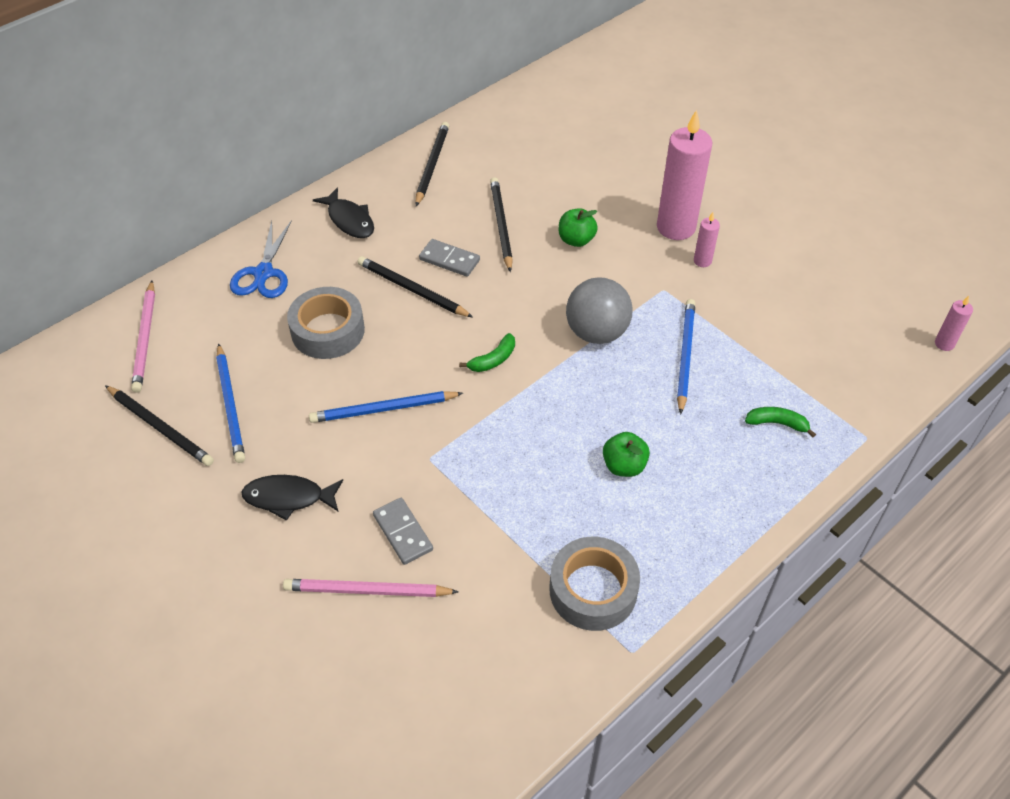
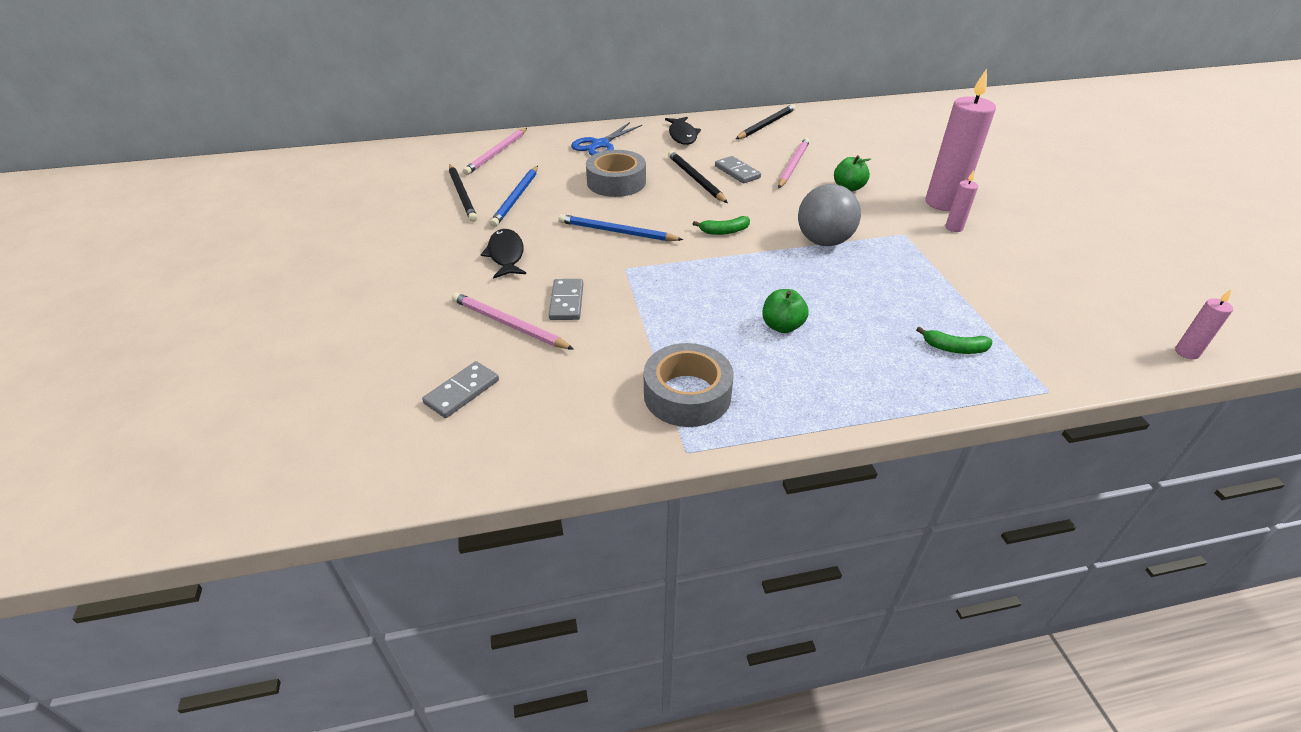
camera: 30 degrees right, 10 degrees down
black fish [242,475,343,521] -> black fish turned 45 degrees clockwise [481,229,526,279]
black pencil [490,177,513,272] -> pink pencil [778,138,810,188]
blue pencil [677,299,695,415] -> none
green banana [745,407,816,438] -> green banana turned 150 degrees clockwise [916,326,992,354]
none -> grey domino [422,361,499,418]

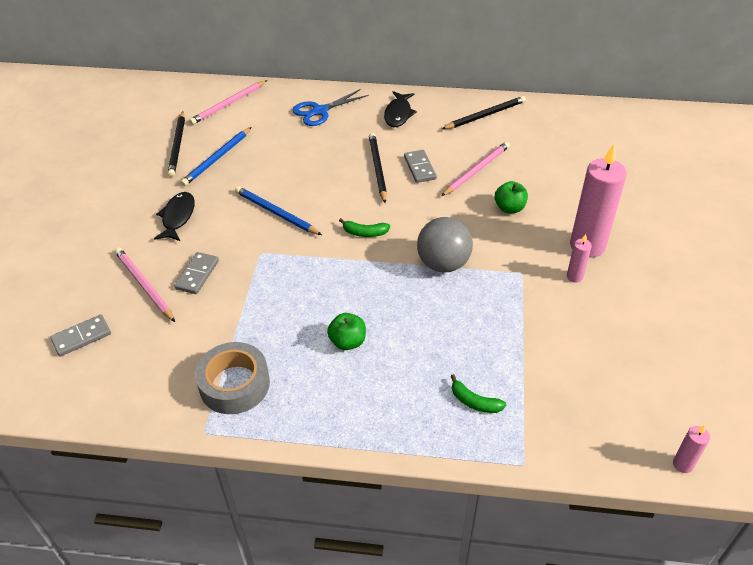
camera: 20 degrees right, 5 degrees up
grey tape [586,150,646,197] -> none

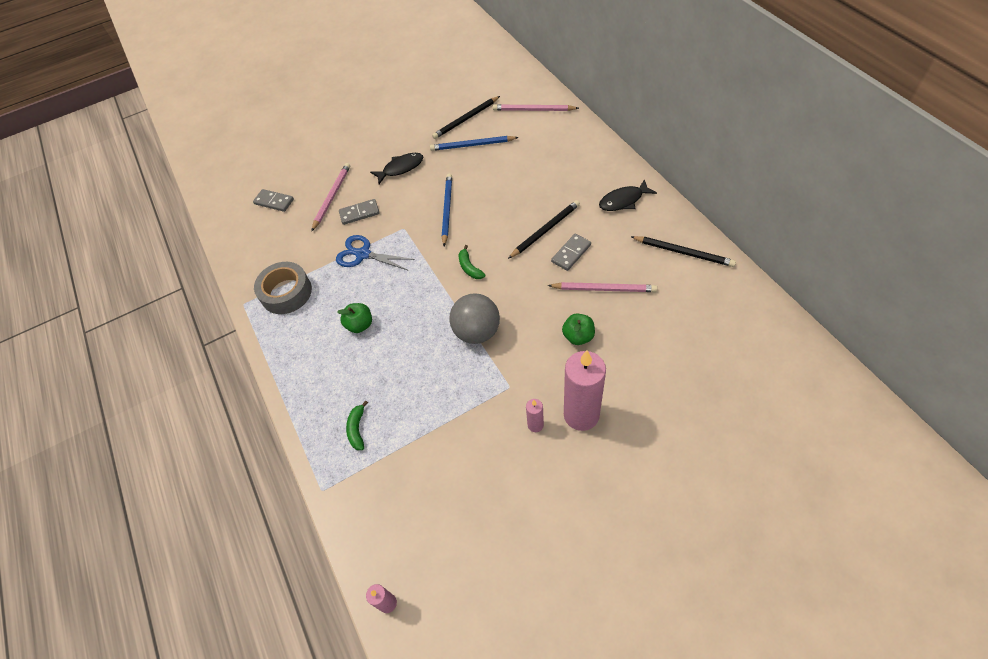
camera: 60 degrees right, 10 degrees up
blue scissors [292,89,369,126] -> blue scissors moved to [336,235,415,271]

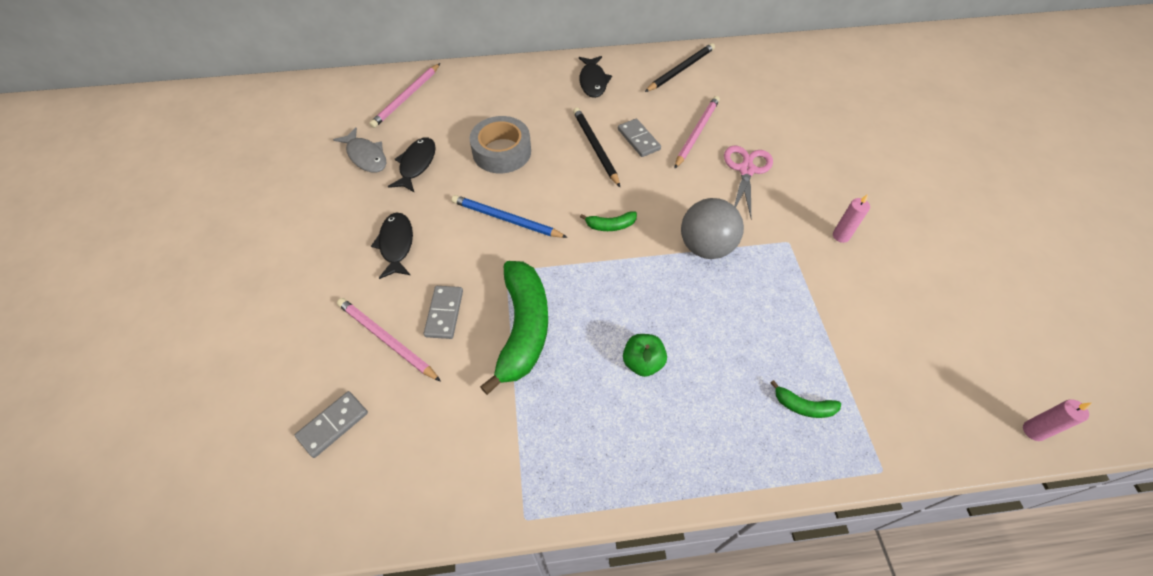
camera: 75 degrees left, 0 degrees up
grey tape [254,262,312,314] -> grey tape moved to [470,116,531,173]
blue scissors [336,235,415,271] -> green banana [480,261,548,395]
blue pencil [430,136,519,151] -> black fish [388,137,436,192]
black pencil [432,96,500,139] -> grey fish [333,127,386,173]
green apple [562,313,595,345] -> pink scissors [724,146,773,217]
pink candle [564,351,606,431] -> none

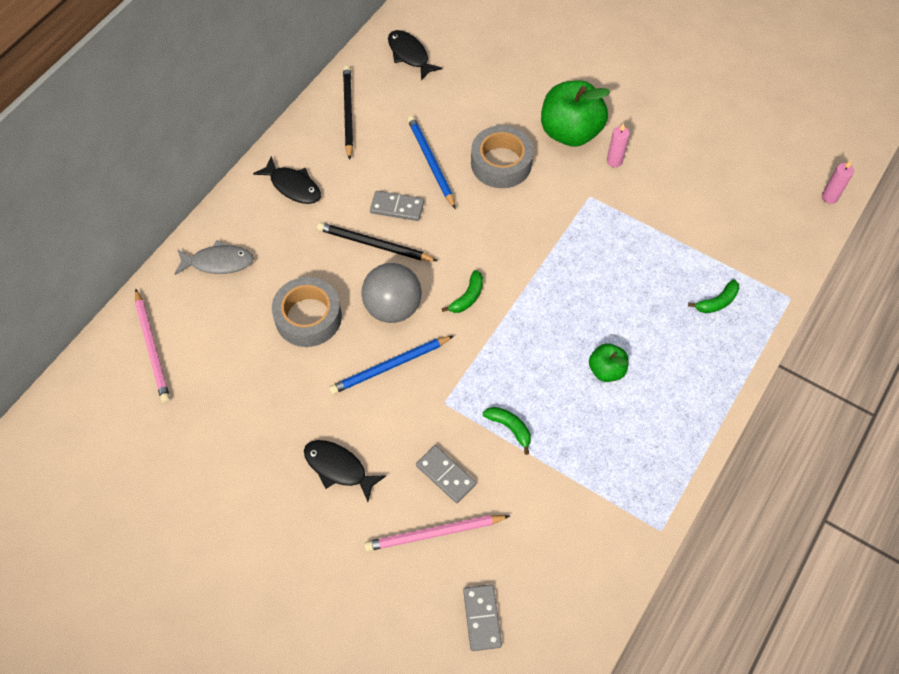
camera: 50 degrees left, 5 degrees up
grey fish [333,127,386,173] -> grey fish moved to [175,240,254,275]
black fish [388,137,436,192] -> black fish moved to [388,30,443,81]
green banana [480,261,548,395] -> green banana [483,407,531,455], size x0.44
pink pencil [674,96,720,169] -> blue pencil [407,116,456,209]
grey ball [681,198,744,259] -> grey ball moved to [361,263,422,323]
pink scissors [724,146,773,217] -> grey tape [471,125,533,188]
none -> green apple [541,80,610,147]

